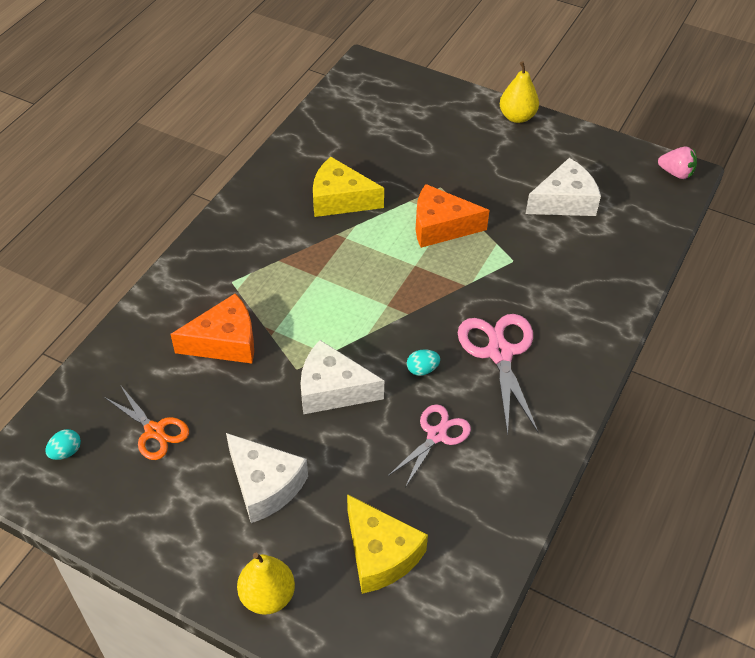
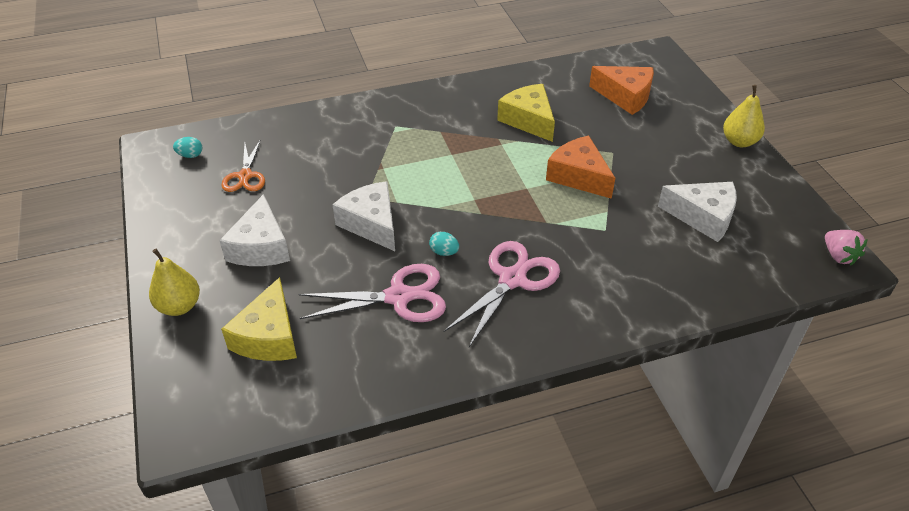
camera: 45 degrees right, 5 degrees down
orange cheese [171,293,254,364] -> orange cheese moved to [589,66,654,115]
pink scissors [388,404,471,488] -> pink scissors [299,264,446,322], size x1.54

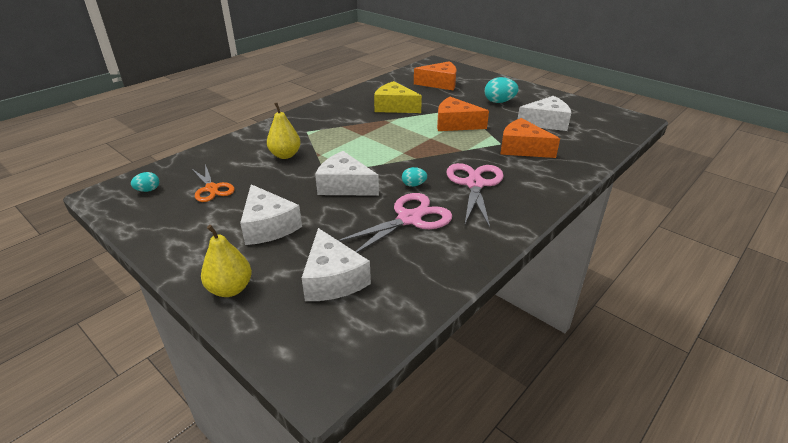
camera: 30 degrees left, 10 degrees down
yellow cheese [221,277,297,361] -> white cheese [302,228,371,301]
yellow pear [723,85,765,147] -> yellow pear moved to [267,103,301,159]
pink strawberry [825,230,868,265] -> none
none -> turquoise egg [485,77,519,103]
none -> orange cheese [500,118,560,158]

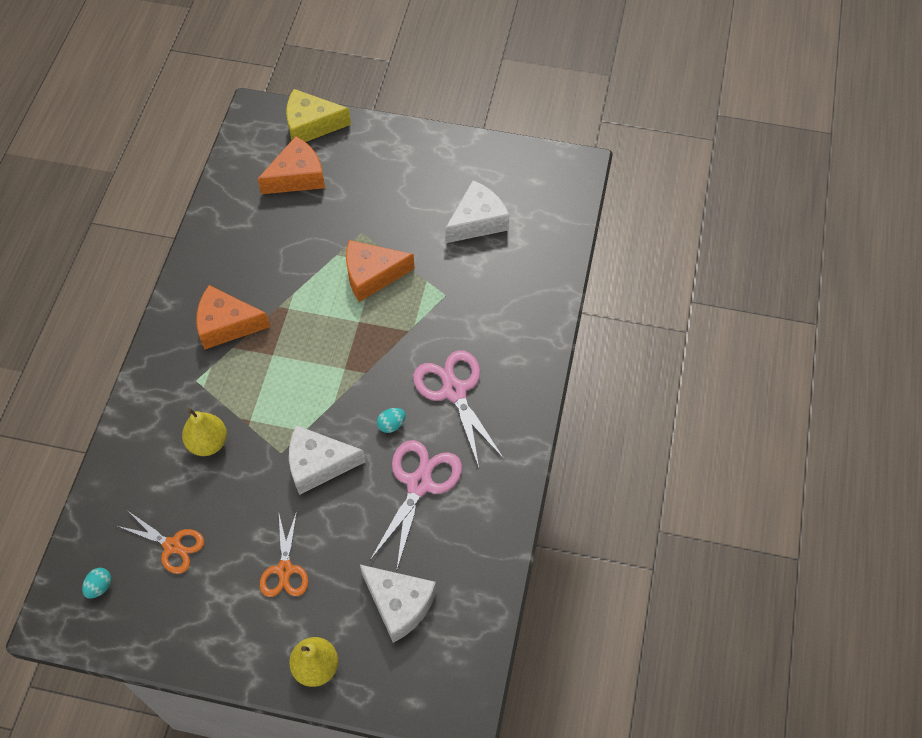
camera: 30 degrees left, 25 degrees up
white cheese [240,184,302,245] -> orange scissors [260,511,308,597]
yellow cheese [374,81,422,113] -> yellow cheese moved to [286,89,351,142]
turquoise egg [485,77,519,103] -> none
orange cheese [500,118,560,158] -> orange cheese moved to [197,285,270,350]

